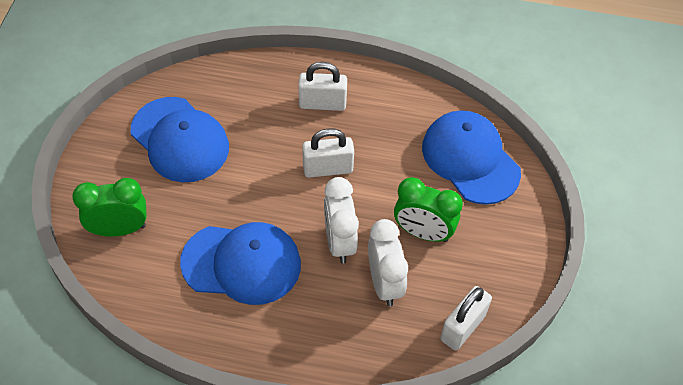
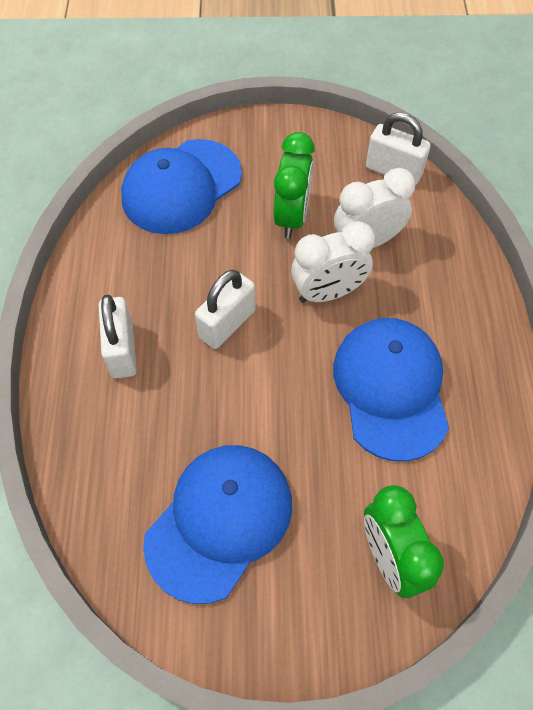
camera: 100 degrees left, 5 degrees up
white padlock [302,128,354,178] -> white padlock turned 60 degrees clockwise [195,270,256,349]

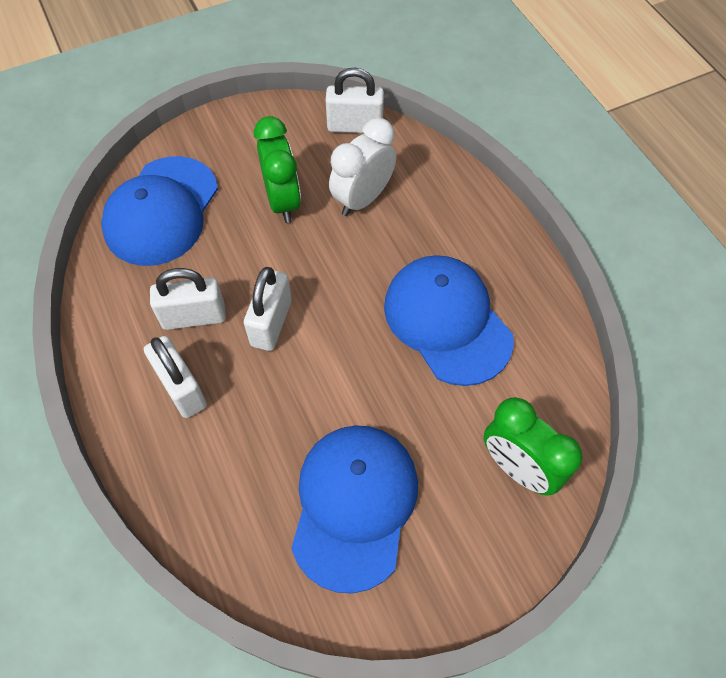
camera: 25 degrees left, 0 degrees up
white clock [291,221,375,303] -> none
none -> white padlock [150,268,226,330]

